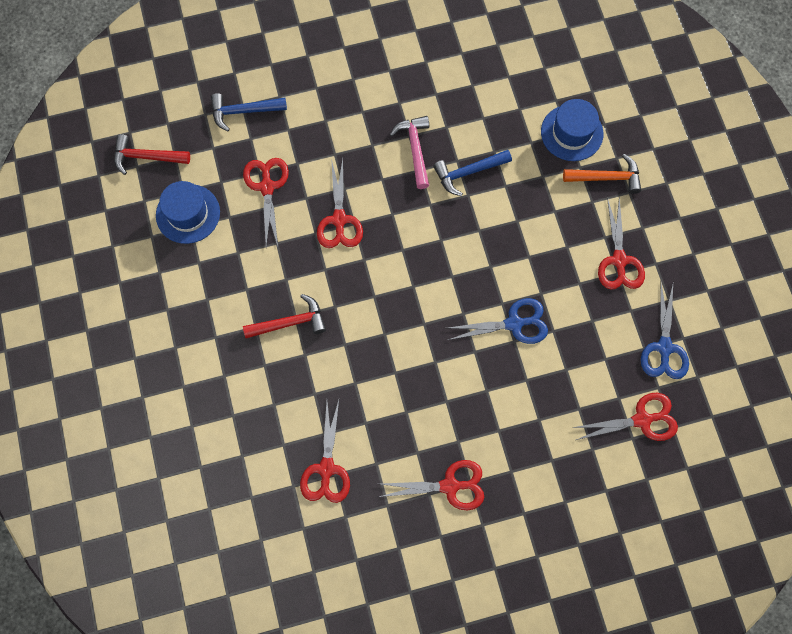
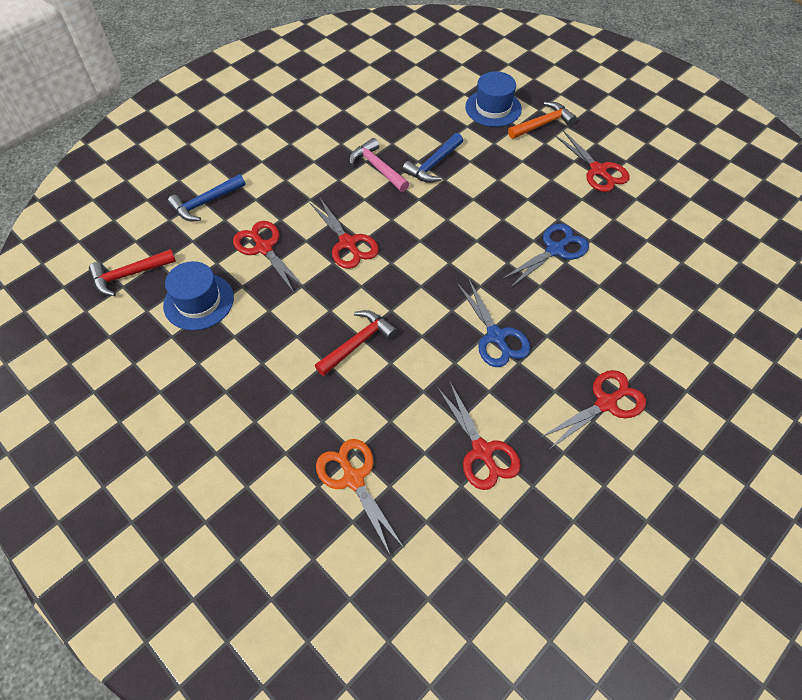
camera: 30 degrees left, 15 degrees down
red scissors [572,393,678,441] -> none
blue scissors [641,284,689,379] -> blue scissors moved to [457,278,530,367]
none -> orange scissors [316,439,405,555]

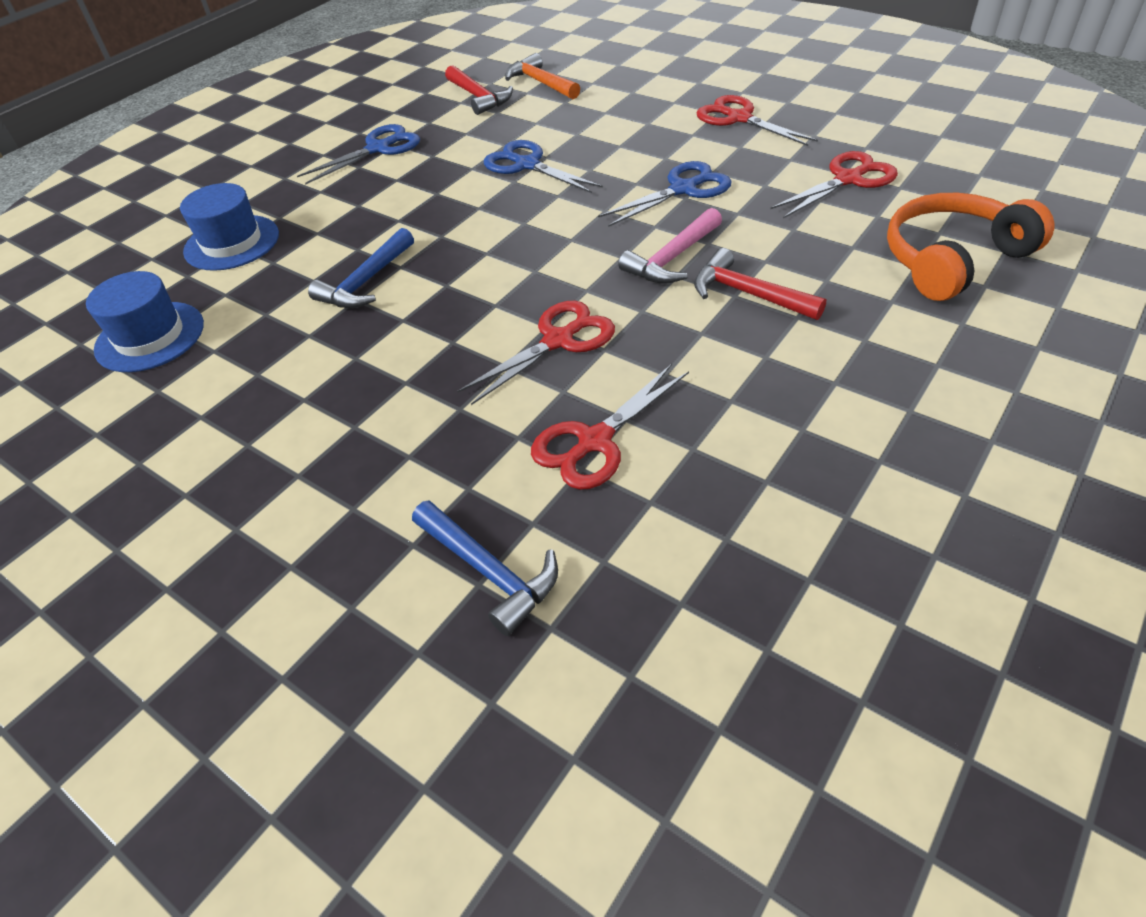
camera: 95 degrees left, 10 degrees down
red hammer [89,249,176,296] -> red hammer moved to [445,65,513,115]
blue hat [163,261,234,330] -> blue hat moved to [86,271,204,372]
orange scissors [316,439,405,555] -> orange headphones [887,193,1054,301]
pink hammer [349,138,409,192] -> pink hammer moved to [618,208,722,284]
blue hammer [402,133,463,183] -> blue hammer turned 90 degrees clockwise [308,228,414,308]
orange hammer [508,102,577,139] -> orange hammer moved to [505,53,580,99]
red scissors [554,130,630,192] -> blue scissors [297,124,420,185]

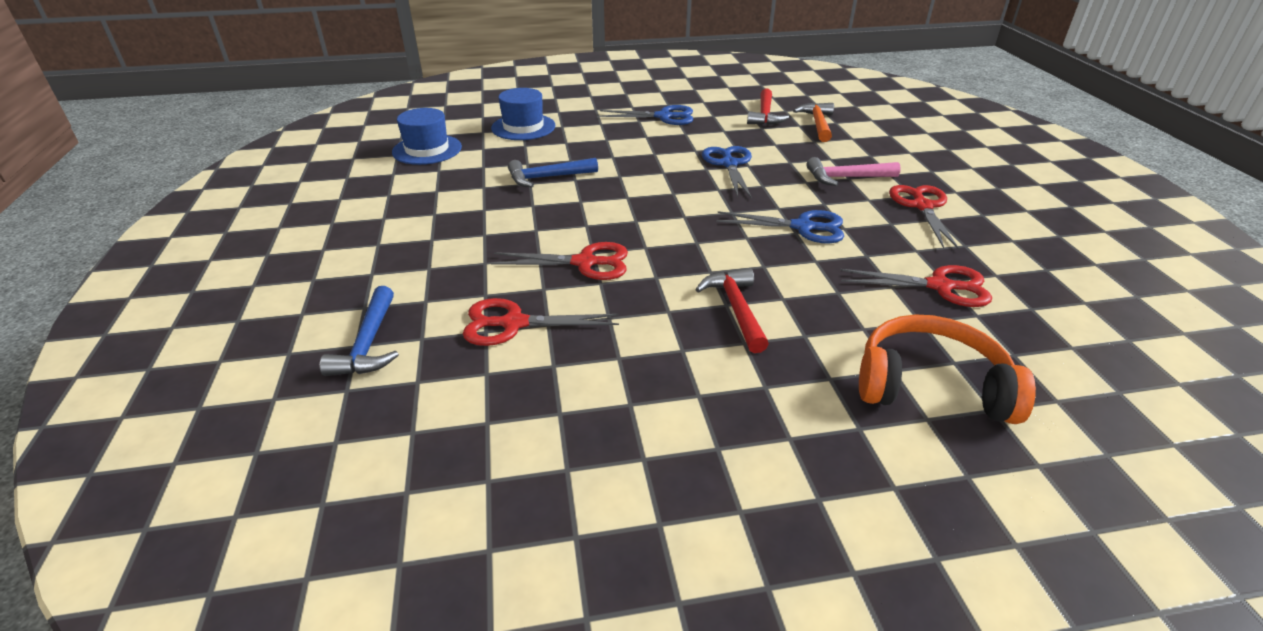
camera: 40 degrees right, 10 degrees down
pink hammer [618,208,722,284] -> pink hammer moved to [806,157,901,186]

